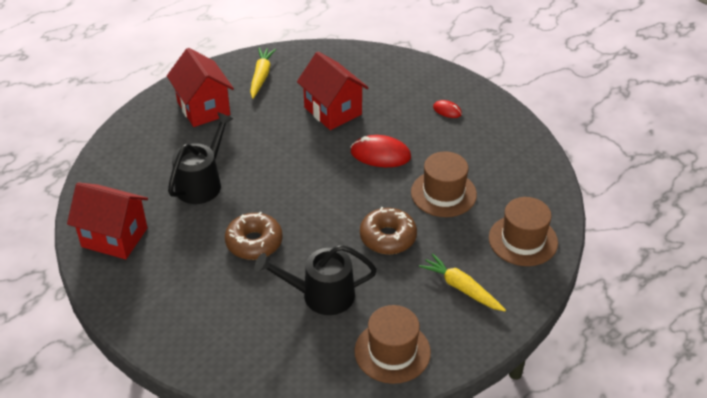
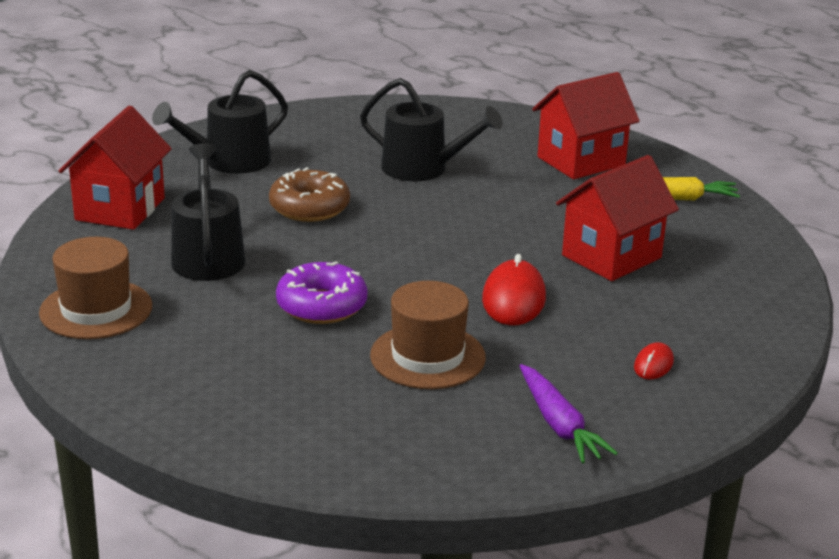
camera: 85 degrees right, 15 degrees down
red house [67,182,148,259] -> red house moved to [59,106,172,230]
brown donut [360,207,417,254] -> purple donut [276,261,368,324]
yellow carrot [419,253,506,311] -> none
brown hat [489,197,558,266] -> none
none -> black watering can [152,70,288,174]
none -> purple carrot [520,364,618,464]

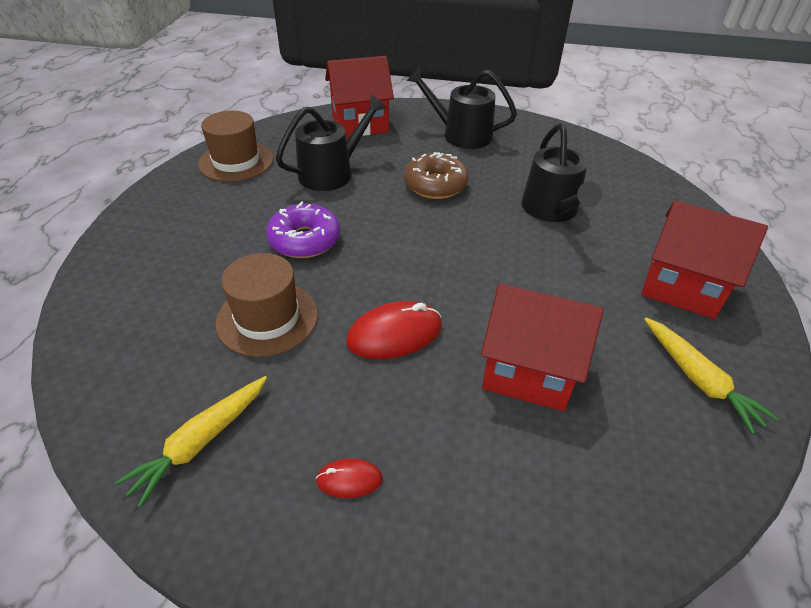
camera: 60 degrees right, 15 degrees up
purple carrot [520,364,618,464] -> yellow carrot [115,376,267,508]

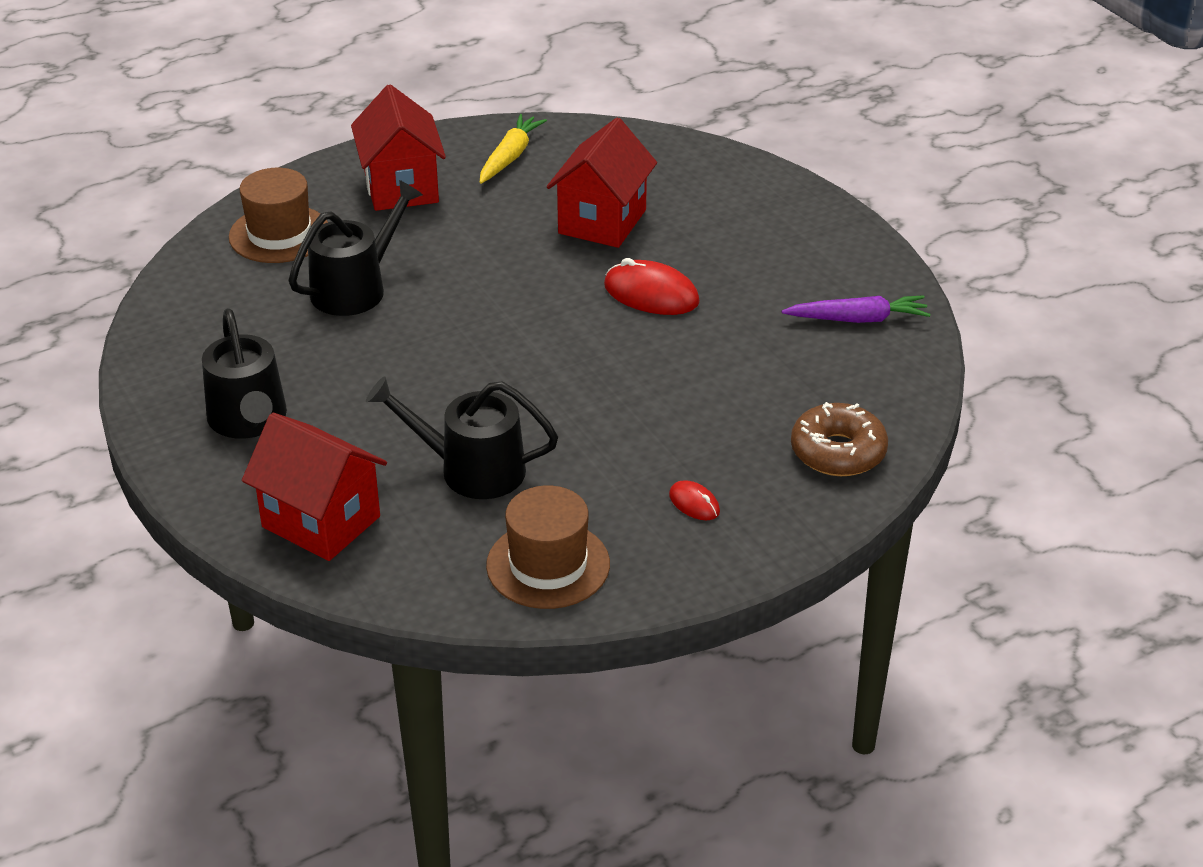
camera: 130 degrees left, 5 degrees down
yellow carrot [115,376,267,508] -> purple carrot [781,295,930,323]
brown hat [215,253,318,357] -> brown hat moved to [229,168,328,263]
purple donut [266,202,340,258] -> none
red mouse [316,458,383,498] -> red mouse moved to [669,480,720,520]
brown donut [404,152,469,199] -> brown donut moved to [791,402,888,476]
red house [481,284,604,411] -> red house turned 45 degrees clockwise [547,118,657,248]

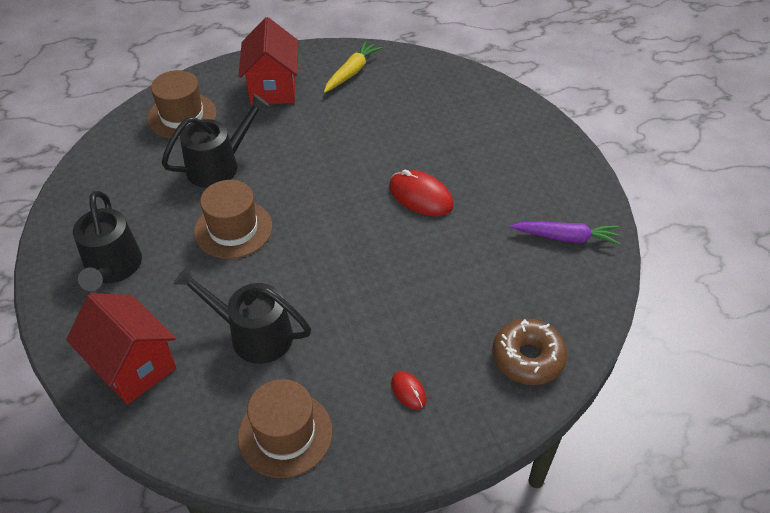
camera: 10 degrees right, 10 degrees up
red house [547,118,657,248] -> none
none -> brown hat [194,180,272,259]

